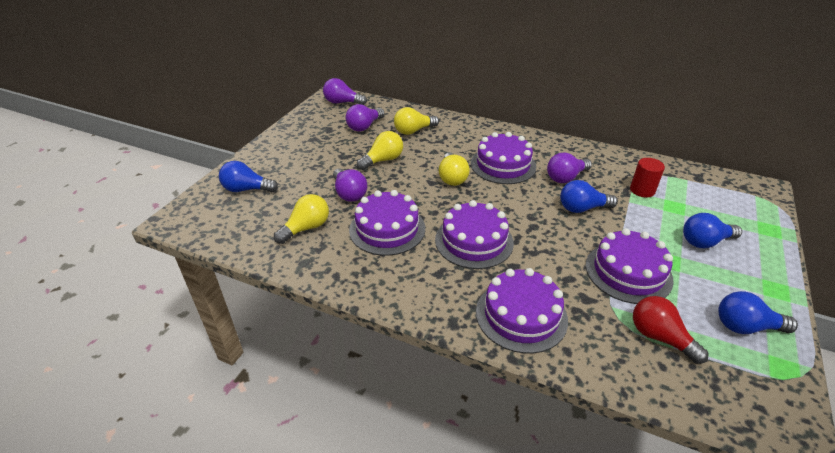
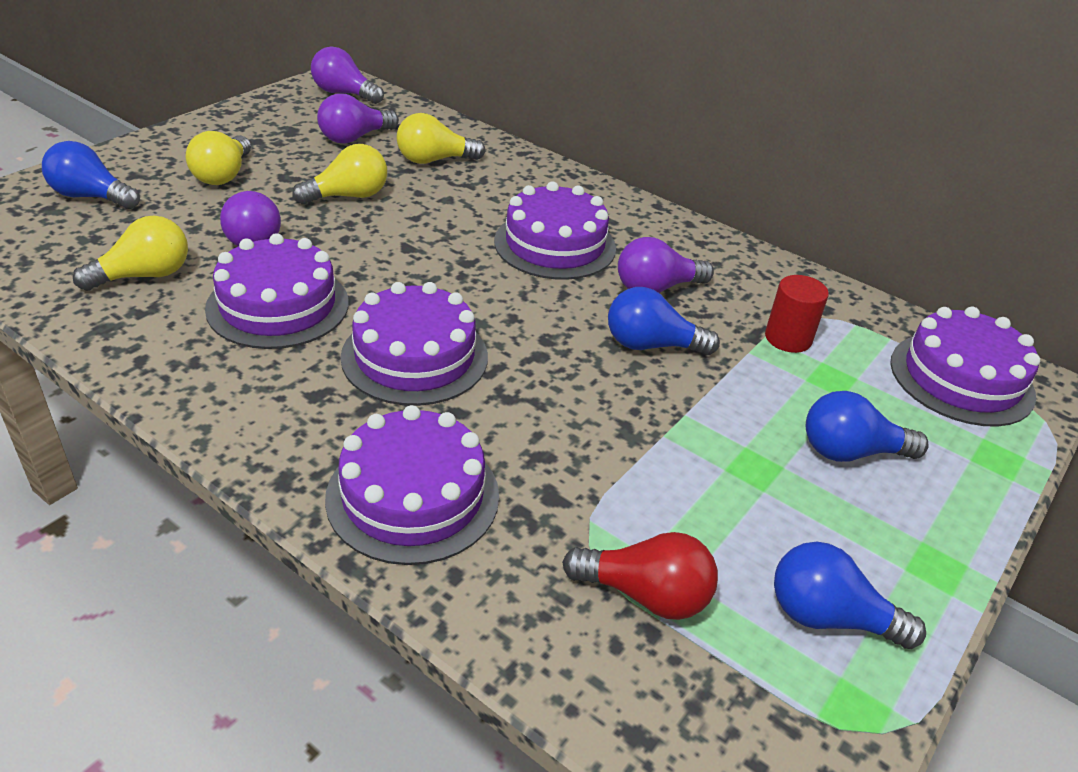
camera: 10 degrees right, 0 degrees up
yellow light bulb [439,152,470,186] -> yellow light bulb moved to [186,131,251,185]
purple cake [585,228,674,304] -> purple cake moved to [890,307,1040,427]
red light bulb [633,296,708,364] -> red light bulb turned 135 degrees clockwise [562,532,718,620]

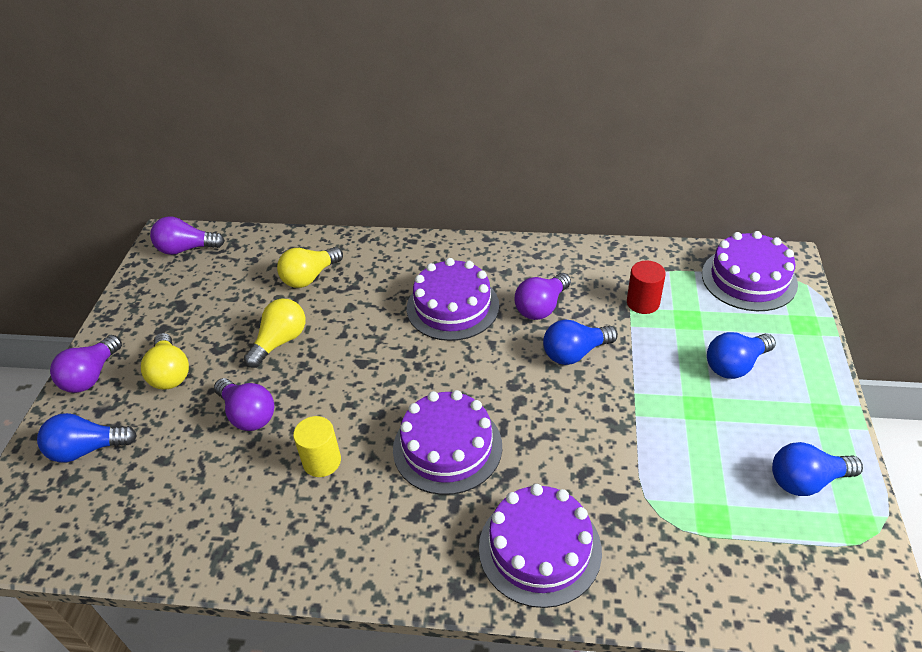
camera: 25 degrees left, 5 degrees up
yellow light bulb [73,216,188,291] -> none
purple cake [205,233,349,349] -> yellow cylinder [293,416,341,477]
purple light bulb [317,94,399,144] -> purple light bulb moved to [50,335,122,393]
red light bulb [562,532,718,620] -> none

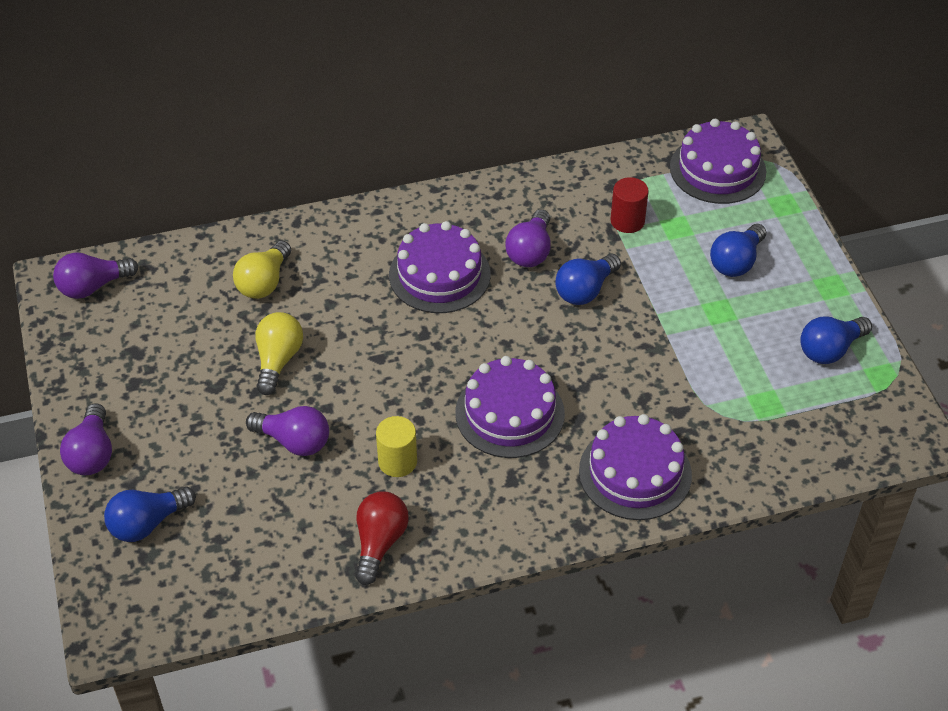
camera: 25 degrees left, 5 degrees up
yellow light bulb [141,333,189,389] -> none
none -> red light bulb [355,492,409,585]

